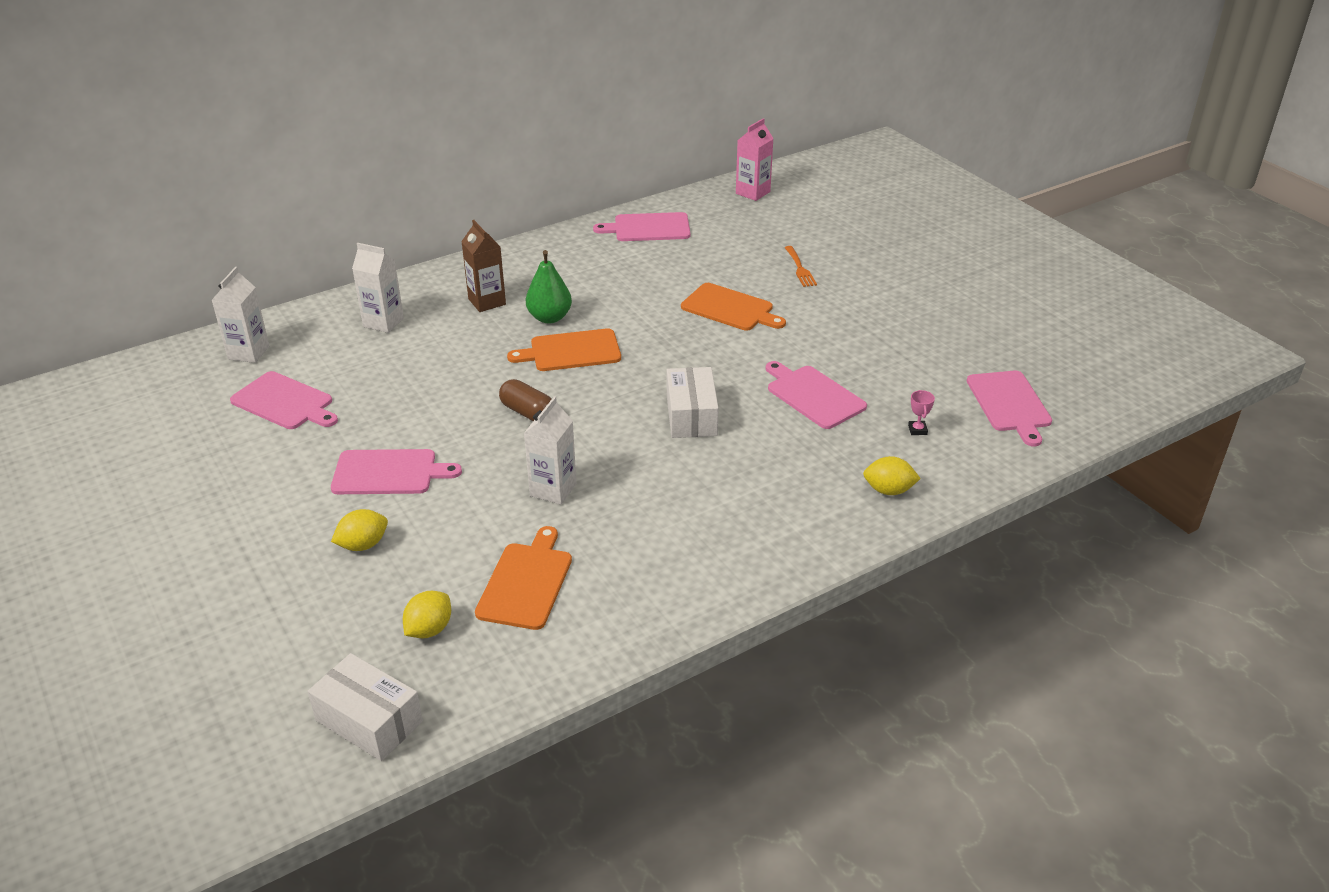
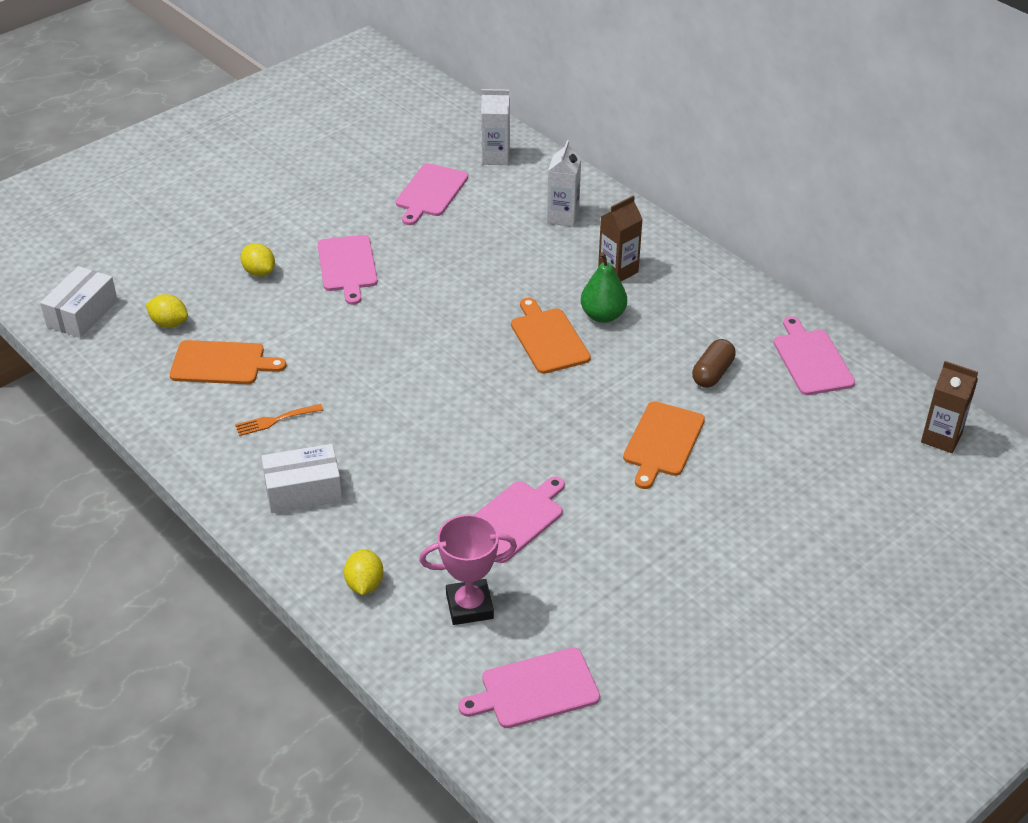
camera: 80 degrees right, 5 degrees up
brown capsule [499,379,552,421] -> brown capsule moved to [692,339,736,388]
white carton [524,396,577,505] -> none
white box [667,367,718,438] -> white box moved to [261,444,342,513]
pink carton [736,118,774,201] -> brown carton [921,361,978,453]
orange fork [784,246,817,287] -> orange fork moved to [235,404,323,436]
pink trophy [908,390,935,435] -> pink trophy [419,514,517,625], size x2.33

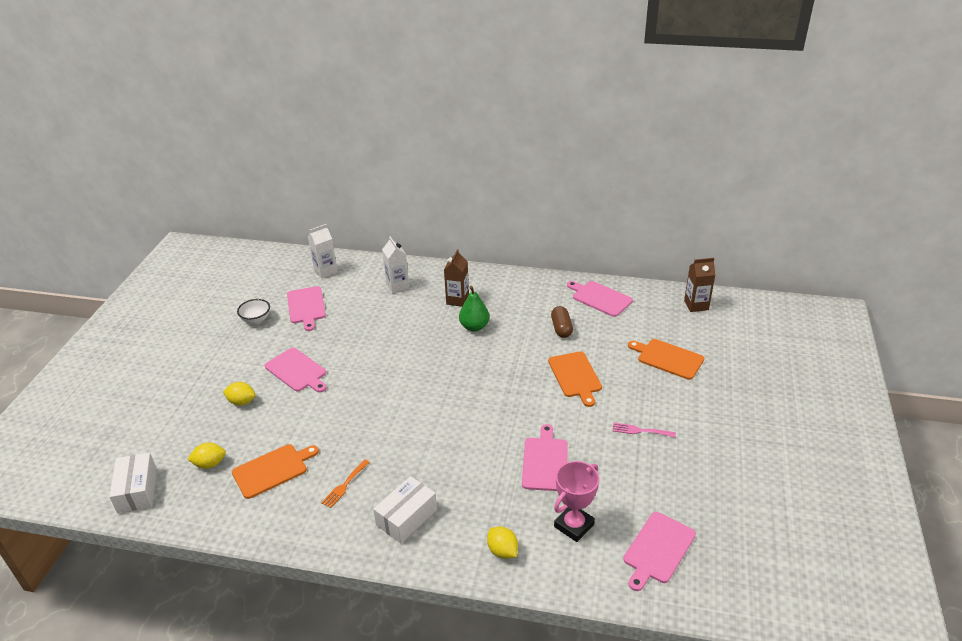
camera: 35 degrees left, 5 degrees down
orange cutting board [511,298,591,374] -> orange cutting board moved to [628,339,704,380]
none -> white bowl [237,299,270,324]
none -> pink fork [613,423,676,437]

